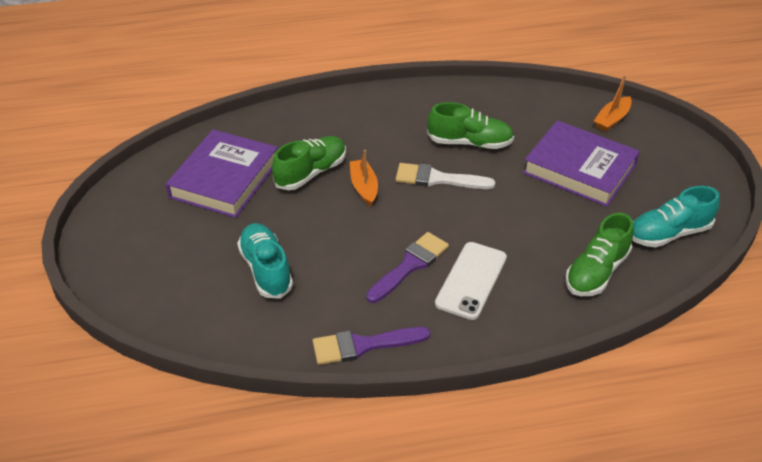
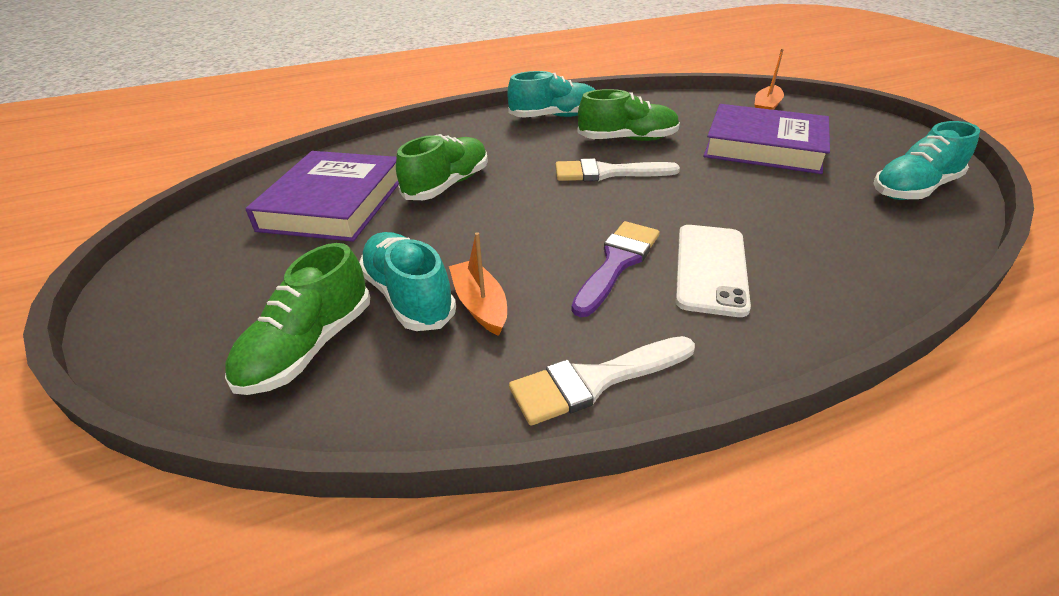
camera: 10 degrees left, 5 degrees down
purple brush [312,327,430,365] -> white brush [509,336,695,426]
orange boat [350,150,378,207] -> orange boat moved to [449,232,507,336]
green shoe [565,213,634,296] -> green shoe moved to [225,243,370,395]
none -> turquoise shoe [507,71,595,118]

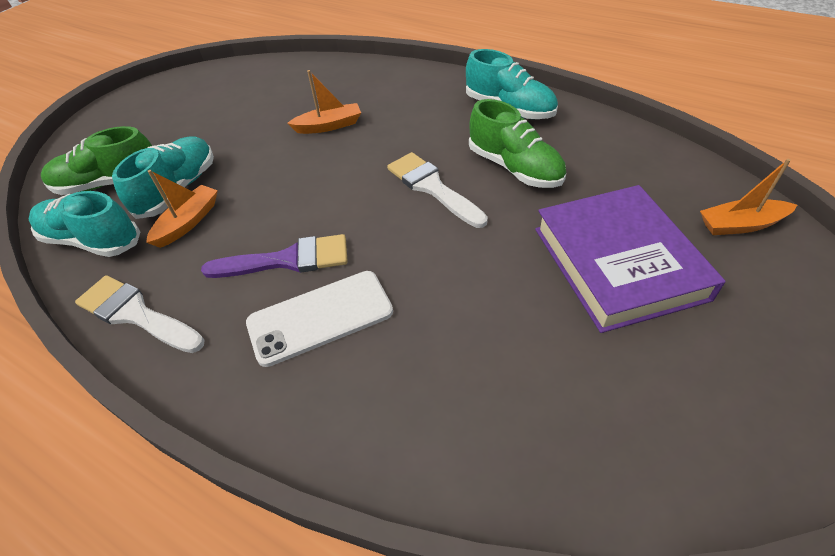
camera: 55 degrees right, 10 degrees up
purple book [245,151,399,242] -> none
green shoe [396,134,488,200] -> orange boat [287,70,361,134]
turquoise shoe [873,121,980,200] -> turquoise shoe moved to [28,191,140,257]

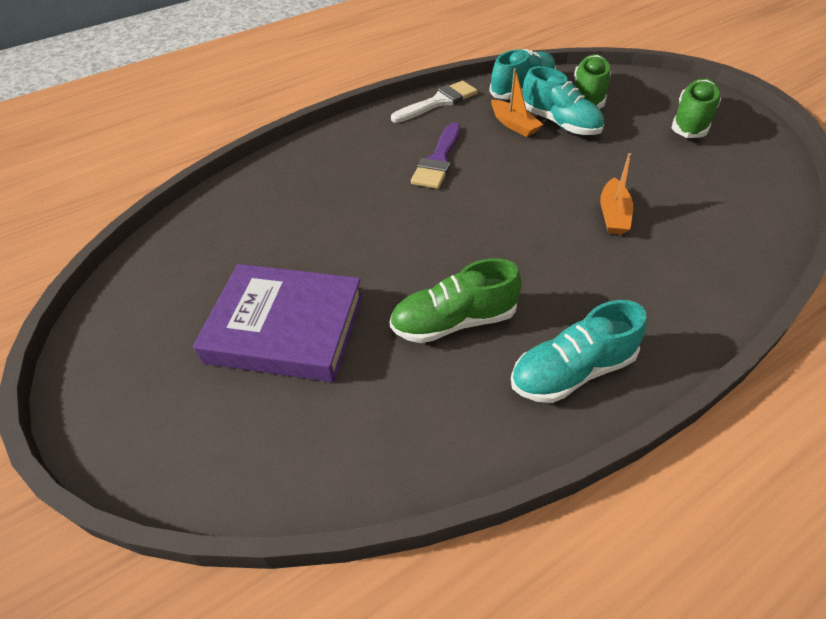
camera: 115 degrees right, 0 degrees up
white phone [246,271,393,367] -> none
white brush [387,152,488,228] -> none
orange boat [700,159,797,235] -> none
none -> green shoe [672,78,721,138]

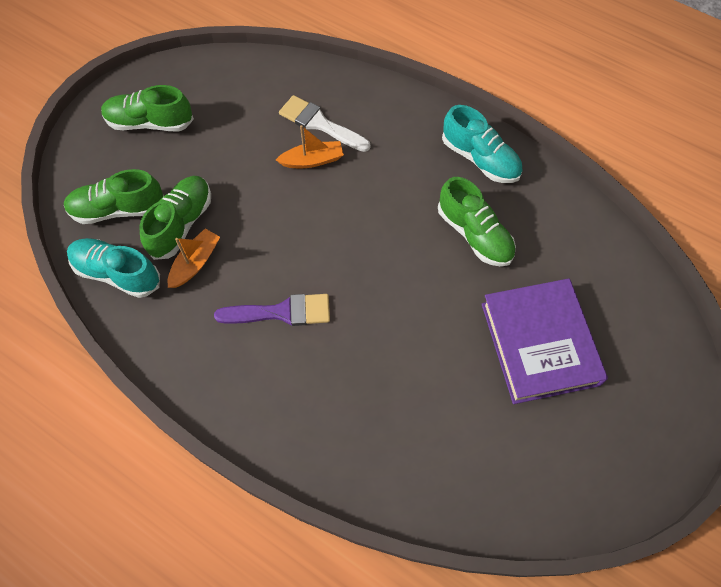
camera: 115 degrees left, 15 degrees up
white brush [391,81,478,123] -> white brush moved to [279,95,370,152]
turquoise shoe [523,66,604,135] -> green shoe [139,176,211,260]

